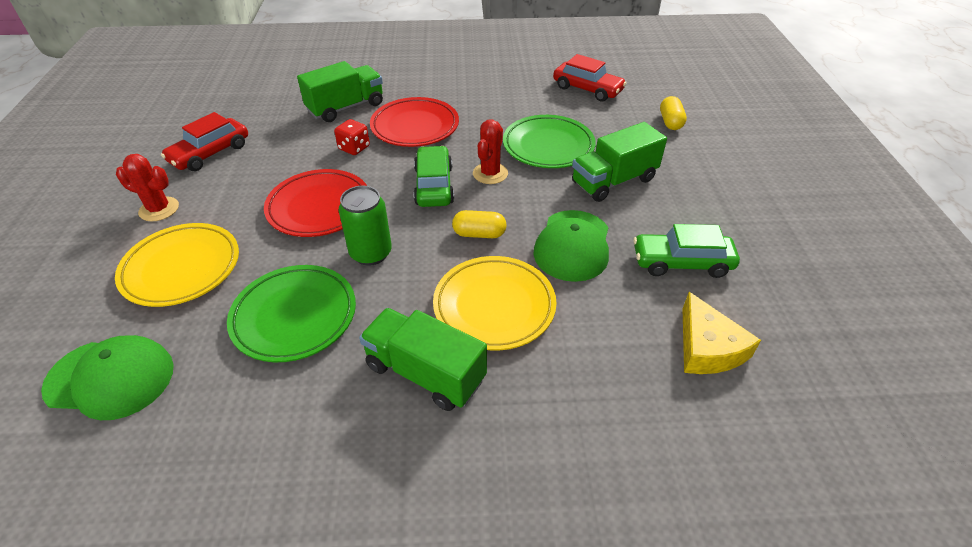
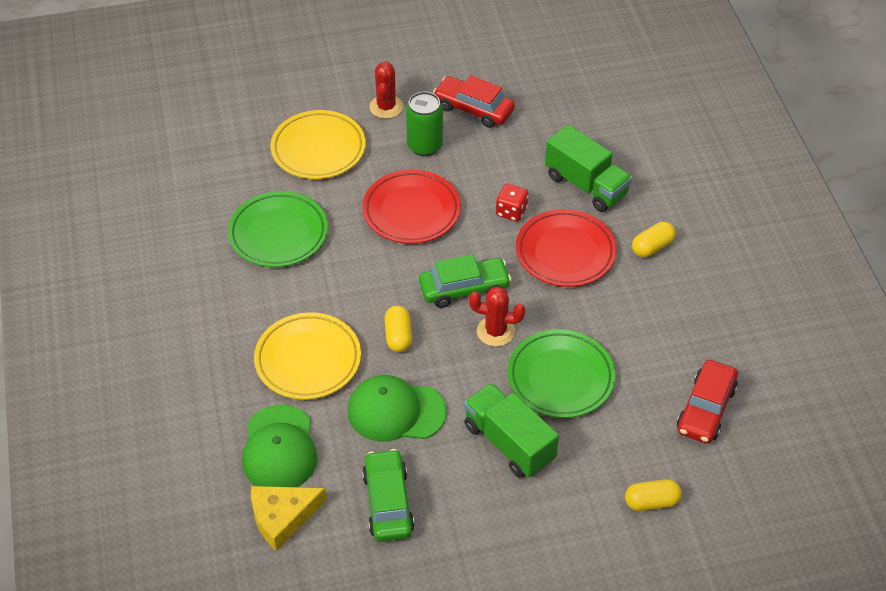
camera: 80 degrees right, 5 degrees up
green cap [41,335,174,420] -> green cap moved to [242,405,317,487]
green can [339,186,392,266] -> green can moved to [406,92,443,156]
green truck [359,308,487,411] -> none
none -> yellow capsule [632,222,676,257]

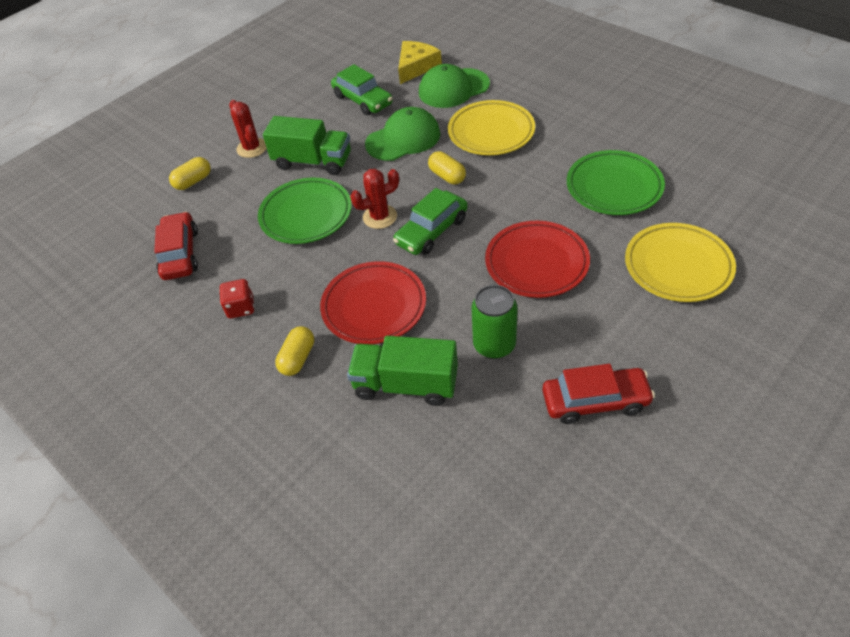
camera: 150 degrees right, 0 degrees up
green cap [242,405,317,487] -> green cap turned 75 degrees counterclockwise [419,64,490,108]
red cactus [369,61,403,119] -> red cactus moved to [229,100,267,158]
green can [406,92,443,156] -> green can moved to [471,285,518,359]
red dice [496,184,528,222] -> red dice moved to [219,279,254,318]

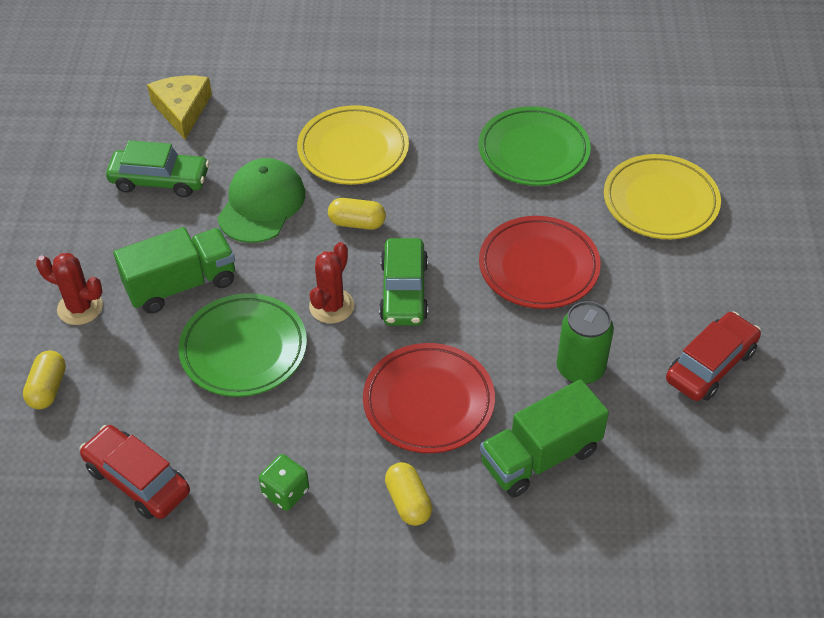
camera: 45 degrees left, 0 degrees up
red dice [219,279,254,318] -> green dice [259,454,309,511]
green cap [419,64,490,108] -> none

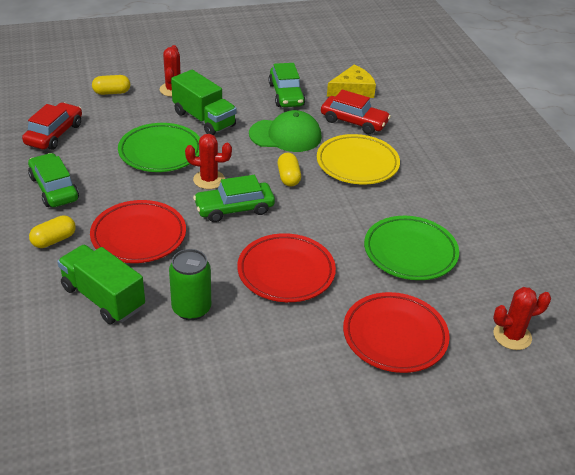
camera: 70 degrees right, 10 degrees down
green dice [259,454,309,511] -> green car [28,153,79,207]
yellow plate [604,154,721,239] -> red plate [343,292,450,373]
red car [666,312,761,401] -> red car moved to [321,90,391,134]
none -> red cactus [493,287,551,350]

